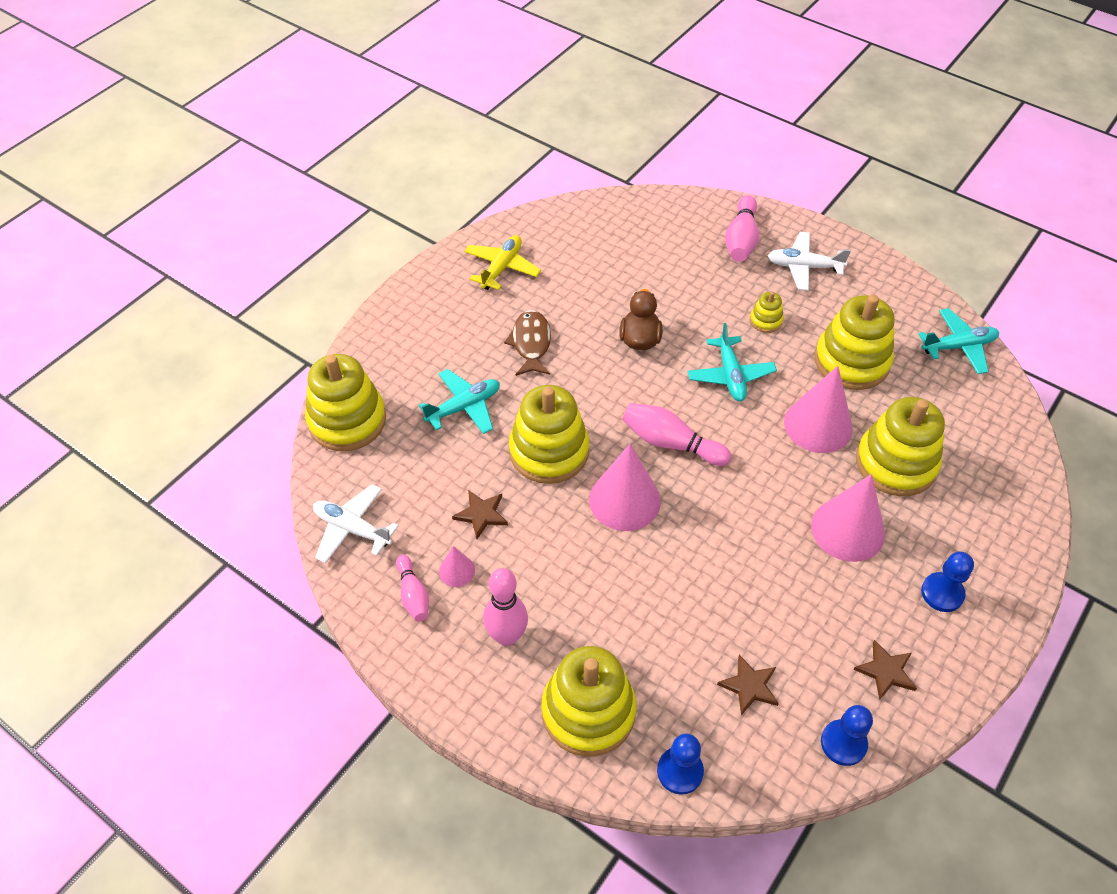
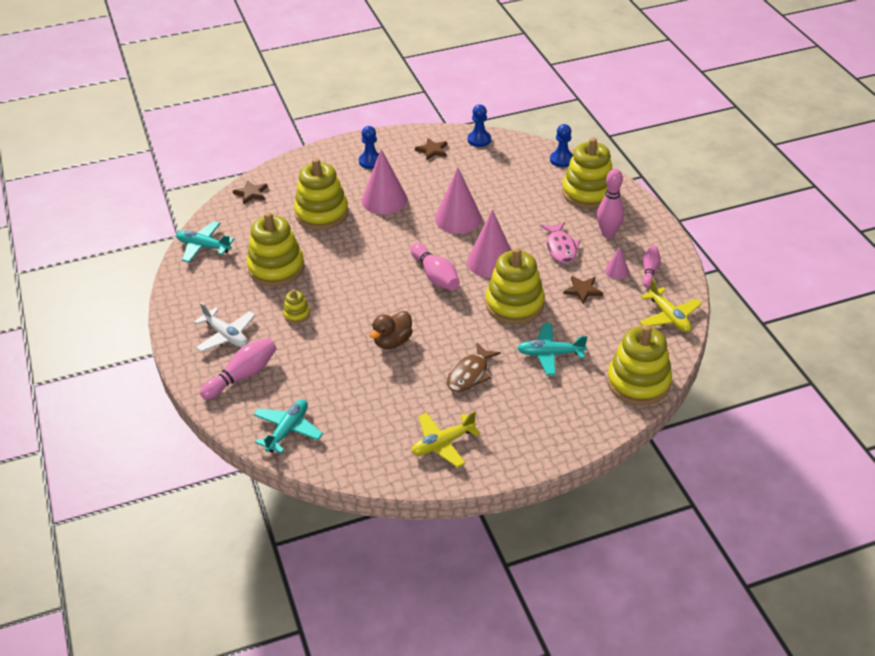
camera: 145 degrees left, 10 degrees down
white plane [313,484,399,563] -> yellow plane [640,279,702,332]
turquoise plane [688,323,777,401] -> turquoise plane moved to [253,399,323,453]
brown star [717,655,779,715] -> brown star moved to [233,180,268,205]
pink cone [784,366,853,453] -> pink cone moved to [435,167,482,234]
none -> pink fish [541,222,580,264]

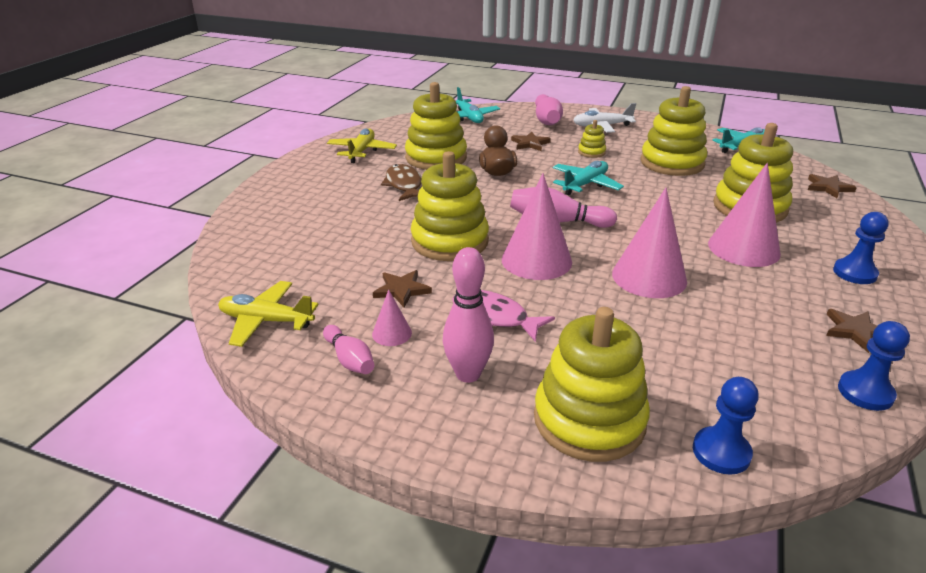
camera: 130 degrees right, 10 degrees down
turquoise plane [517,324,587,375] -> turquoise plane moved to [553,161,624,195]
yellow stacking toy [607,325,672,405] -> yellow stacking toy moved to [405,82,467,170]
none -> brown star [511,132,551,151]

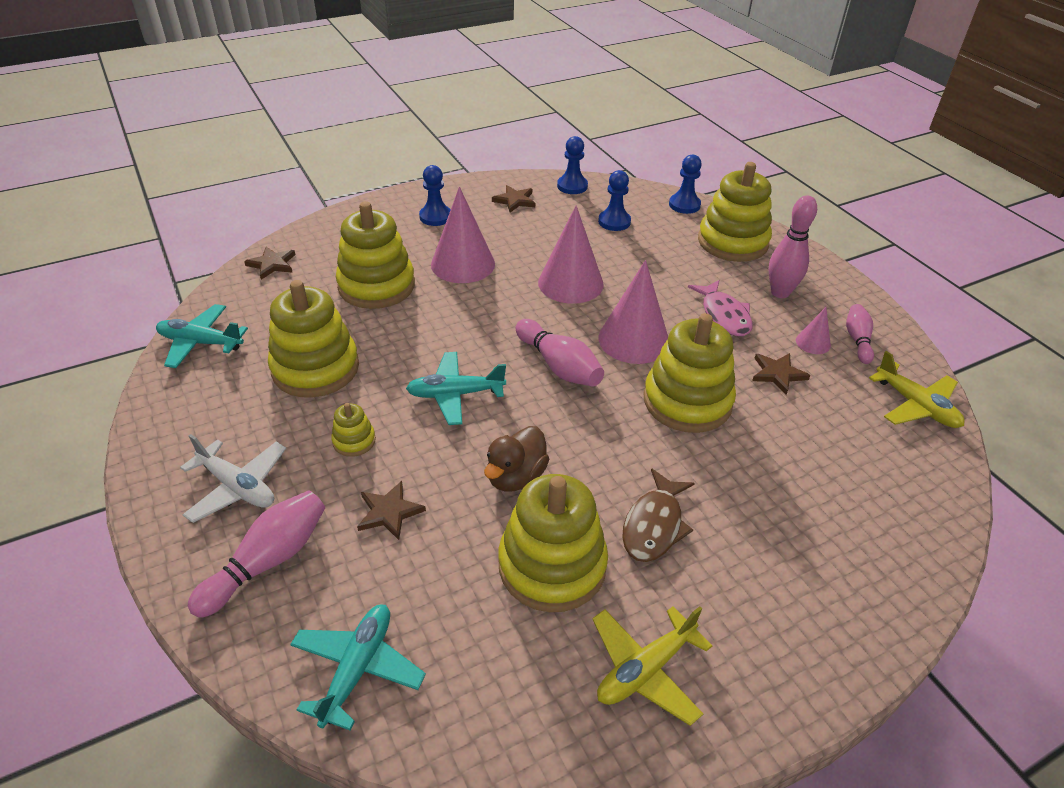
camera: 140 degrees left, 10 degrees up
none -> blue pawn [598,170,631,231]

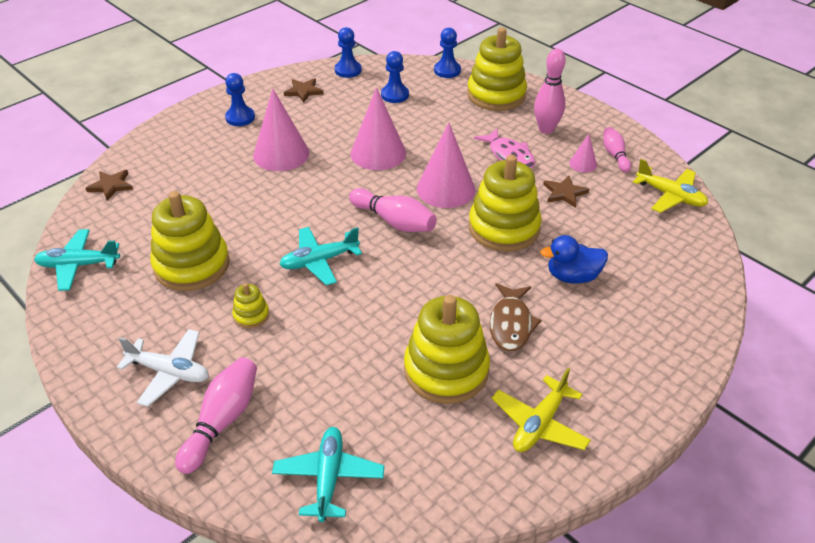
camera: 15 degrees left, 0 degrees up
yellow stacking toy [336,201,415,309] -> none
brown star [357,481,426,540] -> none
brown duck [484,426,549,491] -> none
none -> blue duck [540,235,608,283]

